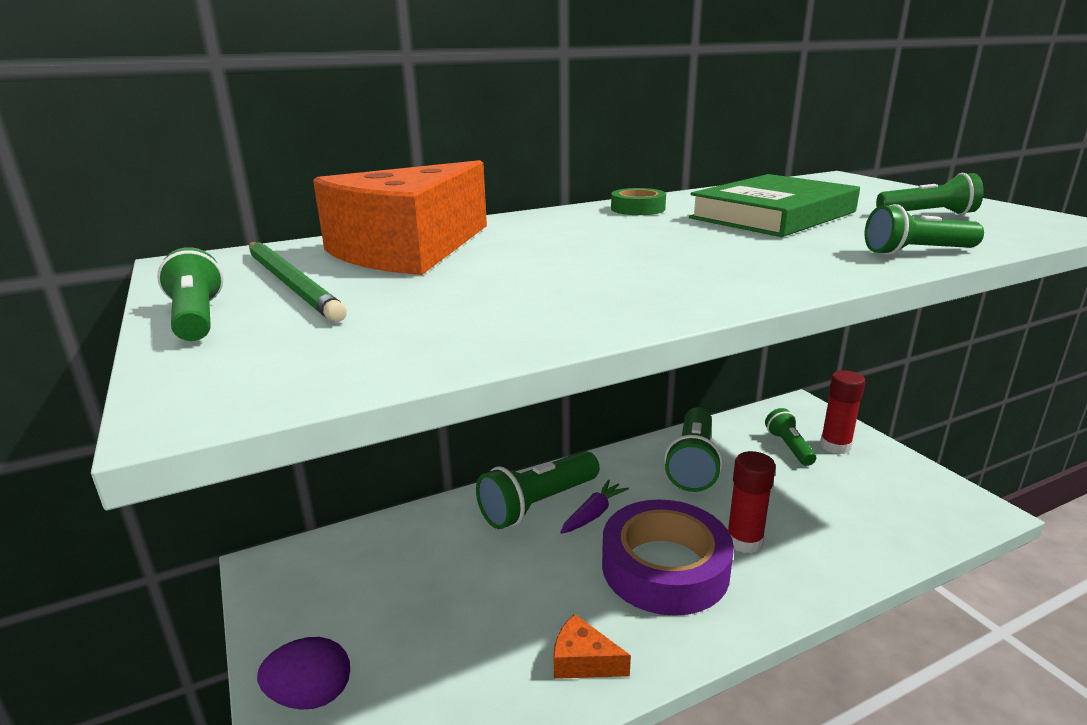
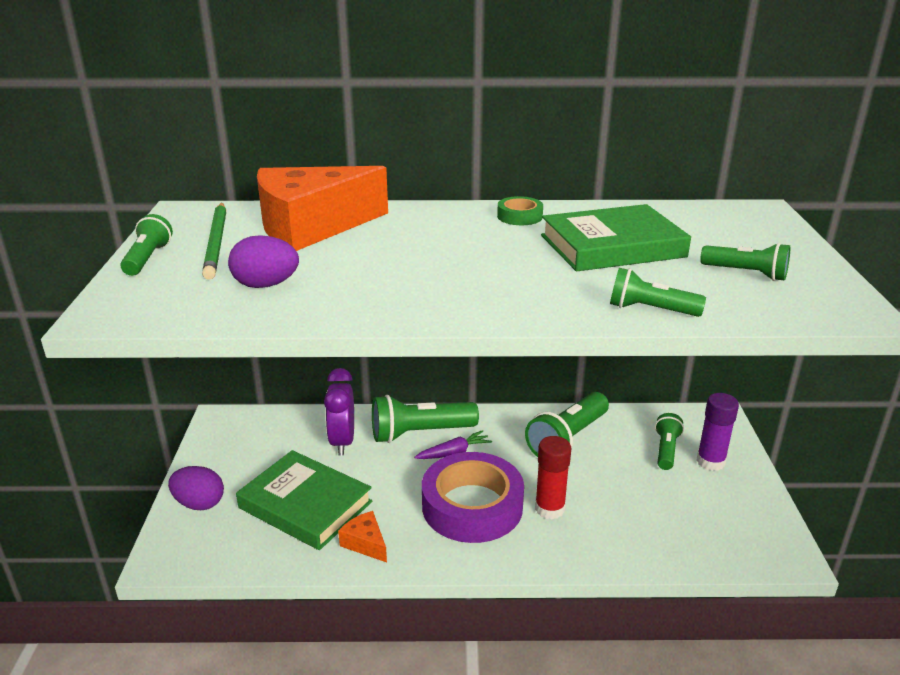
camera: 25 degrees right, 5 degrees up
red glue stick [820,370,866,454] -> purple glue stick [696,393,739,471]
none -> purple egg [228,235,299,288]
none -> green book [236,450,372,550]
none -> purple clock [324,368,354,456]

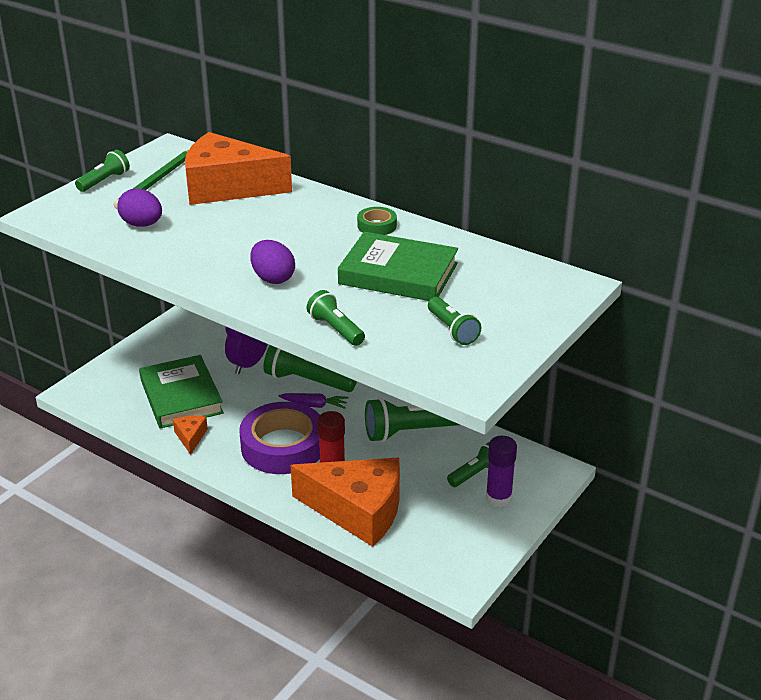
camera: 35 degrees right, 5 degrees up
purple egg [168,466,224,510] -> purple egg moved to [250,240,295,284]
none -> orange cheese [291,458,400,547]

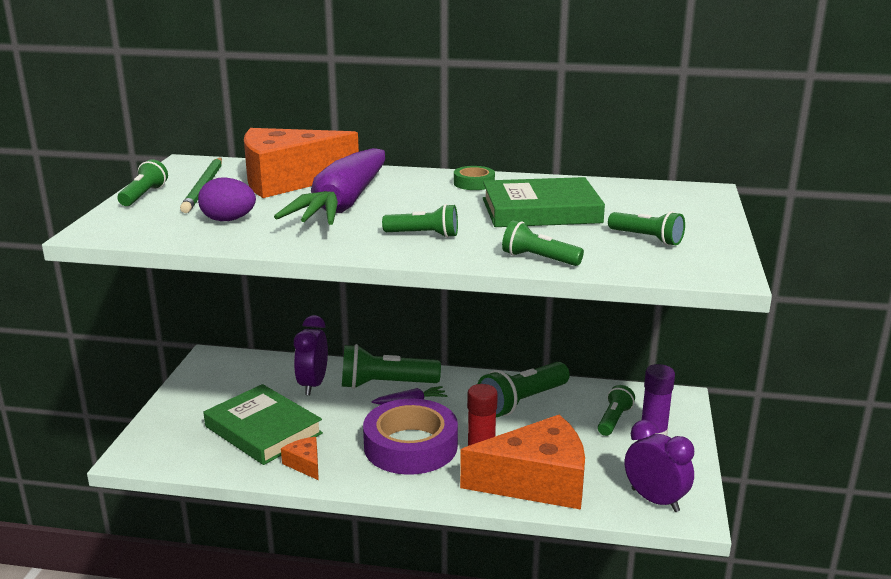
camera: 25 degrees left, 10 degrees down
purple egg [250,240,295,284] -> green flashlight [382,204,458,238]
none -> purple carrot [274,148,385,225]
none -> purple clock [625,420,694,512]

